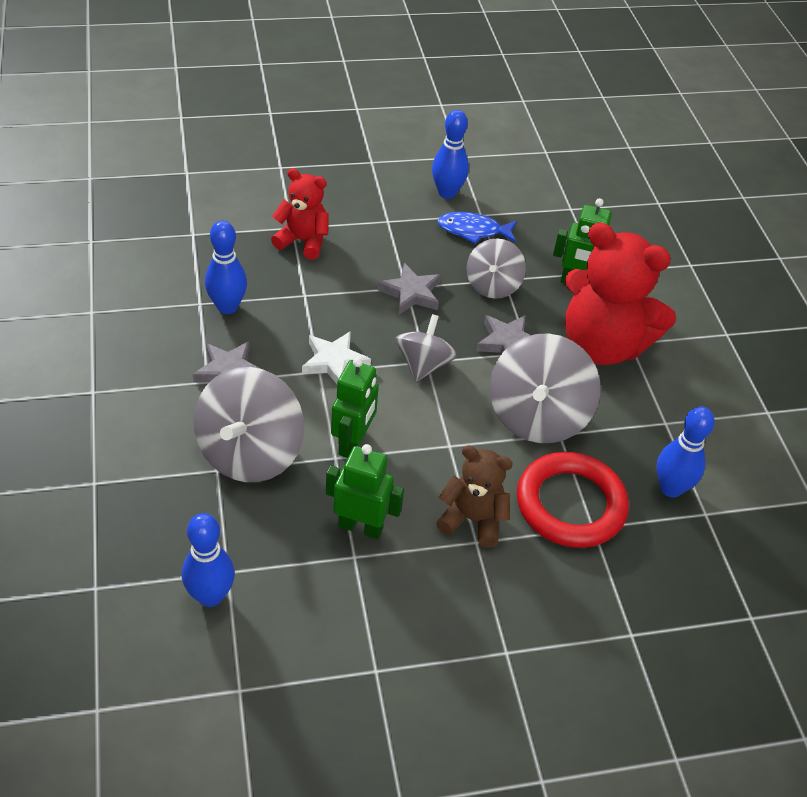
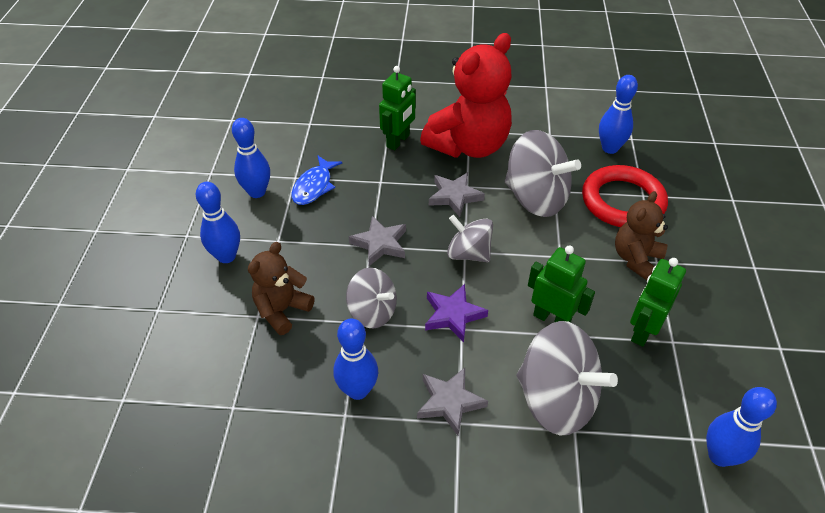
camera: 70 degrees left, 0 degrees up
red teddy bear [271,168,329,260] -> brown teddy bear [248,242,315,335]
white star [302,331,371,384] -> purple star [425,284,488,342]
grey spinning top [466,238,526,299] -> grey spinning top moved to [346,268,397,328]
none -> blue bowling pin [196,182,240,263]

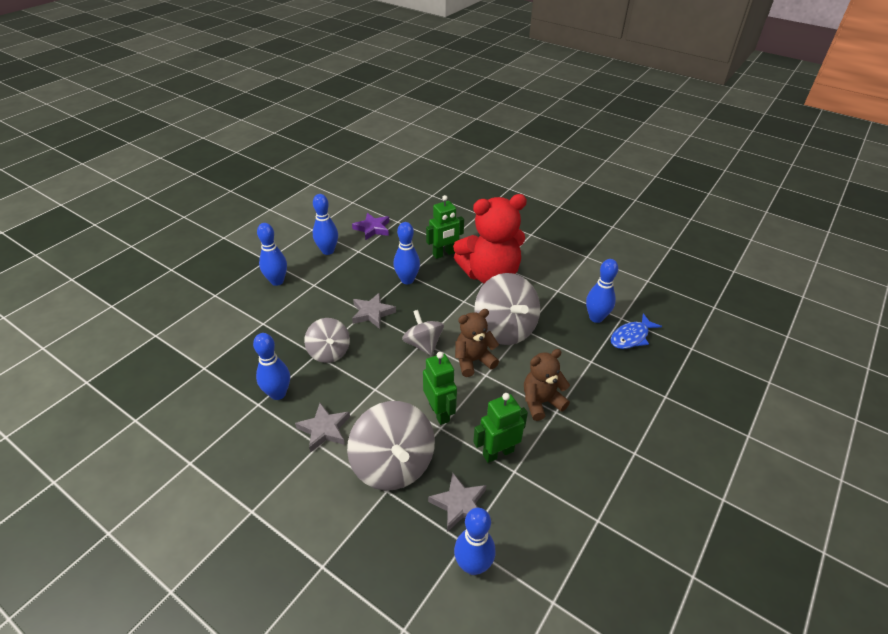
camera: 30 degrees right, 5 degrees down
brown teddy bear [248,242,315,335] -> brown teddy bear moved to [455,309,499,377]
blue fish [291,156,342,205] -> blue fish moved to [610,313,662,349]
purple star [425,284,488,342] -> purple star moved to [352,213,389,241]
grey star [429,172,485,217] -> grey star moved to [428,473,486,532]
red ring [582,165,668,227] -> none
none -> blue bowling pin [394,222,420,284]

